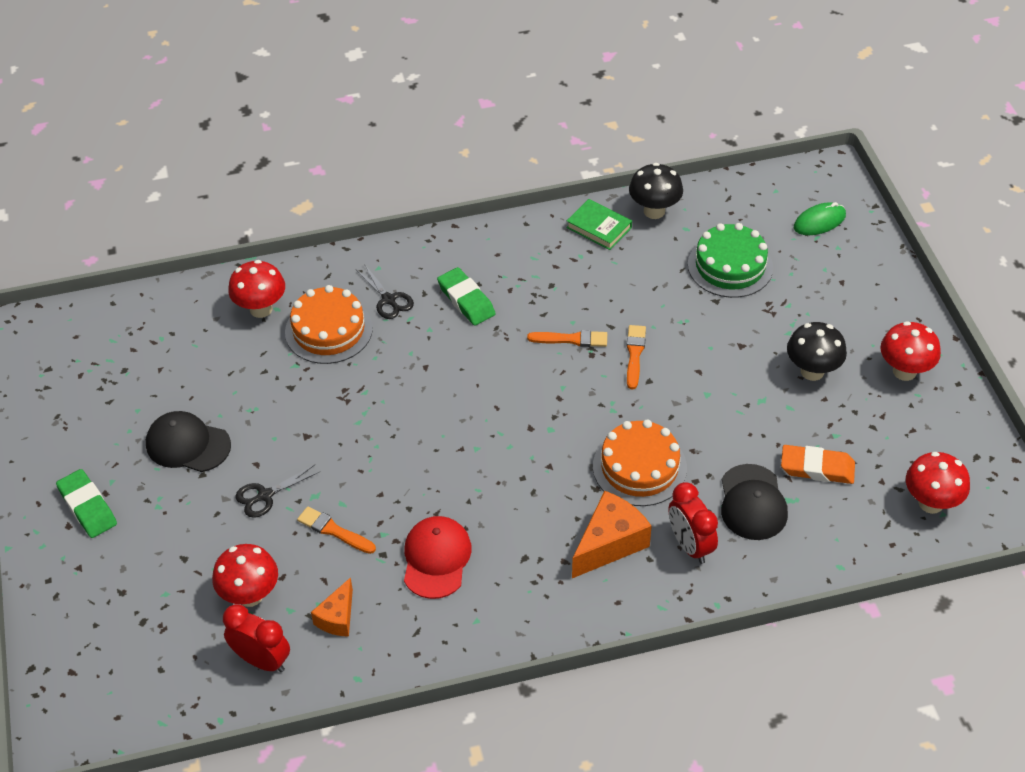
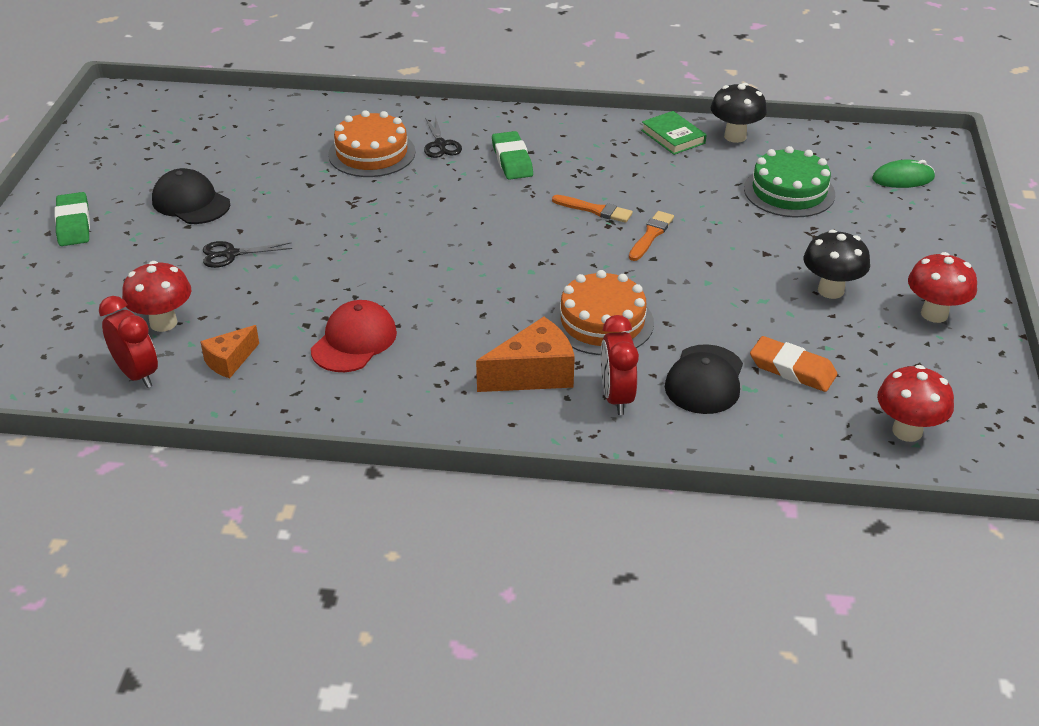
camera: 20 degrees right, 10 degrees down
red mushroom [228,260,285,318] -> none
orange brush [297,506,376,554] -> none

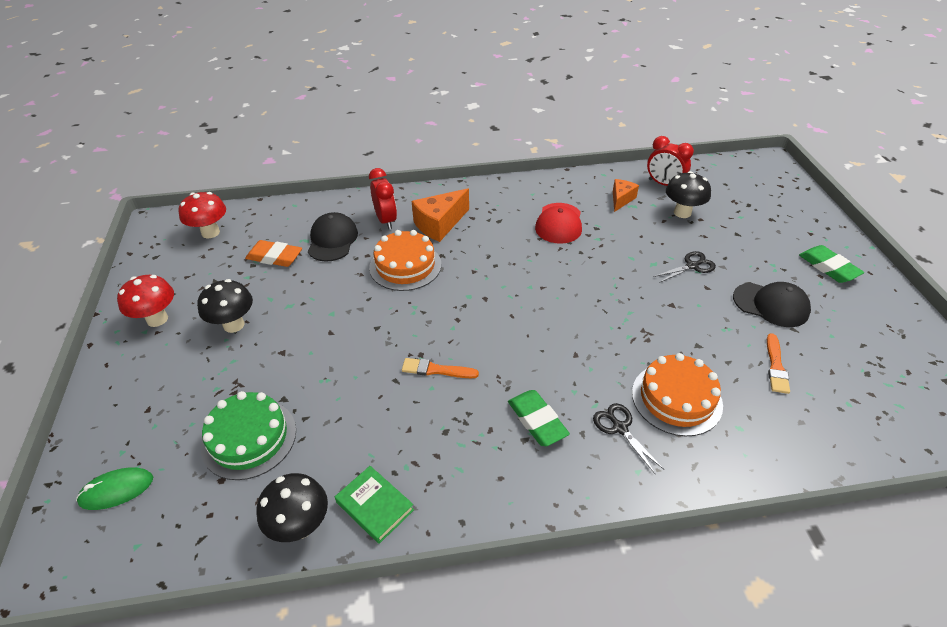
camera: 165 degrees right, 5 degrees up
red mushroom [122,261,191,332] -> black mushroom [666,171,711,218]
orange brush [629,211,674,261] -> orange brush moved to [767,333,790,394]

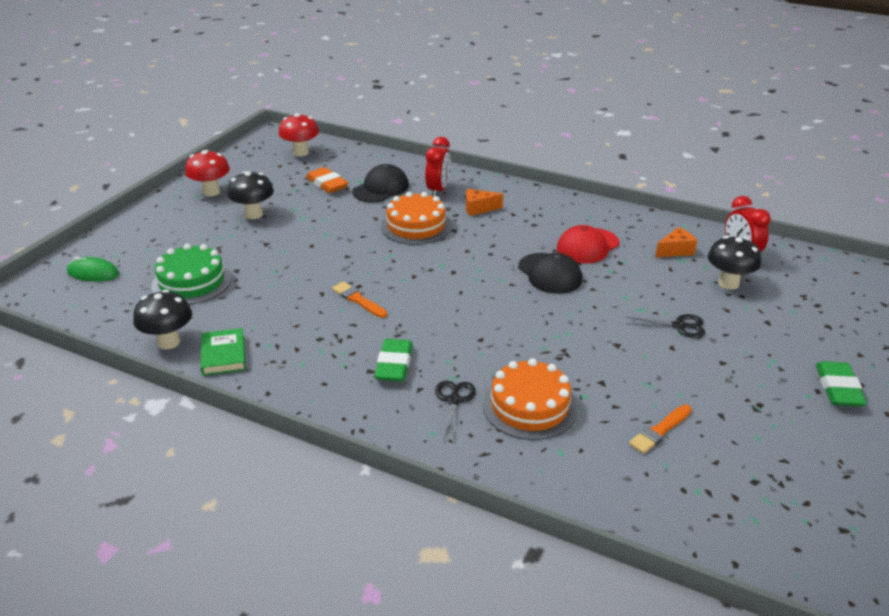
camera: 35 degrees right, 10 degrees down
orange cheese [412,188,469,242] -> orange cheese [466,189,503,216], size x0.61
black cap [733,282,811,327] -> black cap moved to [518,253,582,294]

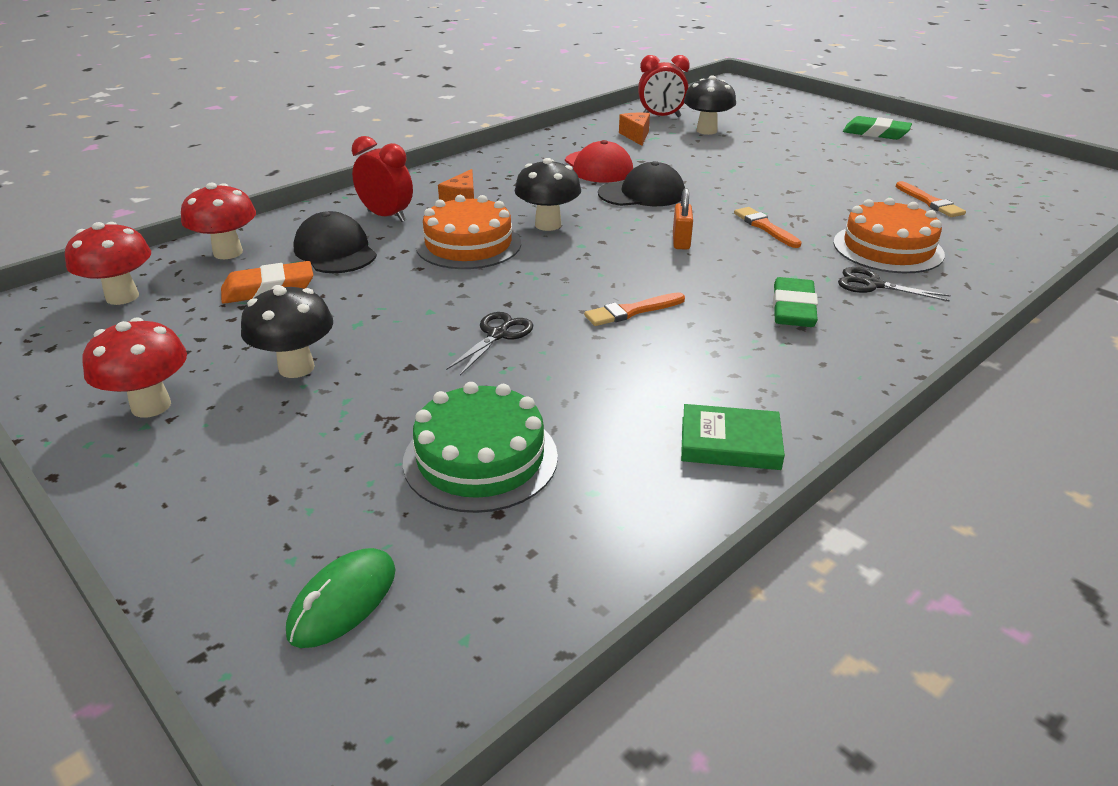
camera: 70 degrees left, 0 degrees up
black mushroom [133,290,192,350] -> black mushroom moved to [515,158,581,231]
green eraser [374,339,413,382] -> green eraser turned 75 degrees clockwise [773,277,818,327]
black scissors [626,314,705,338] -> black scissors moved to [446,312,533,375]
none -> red mushroom [181,183,256,259]
none -> orange padlock [673,188,693,250]
none -> orange brush [734,207,802,248]

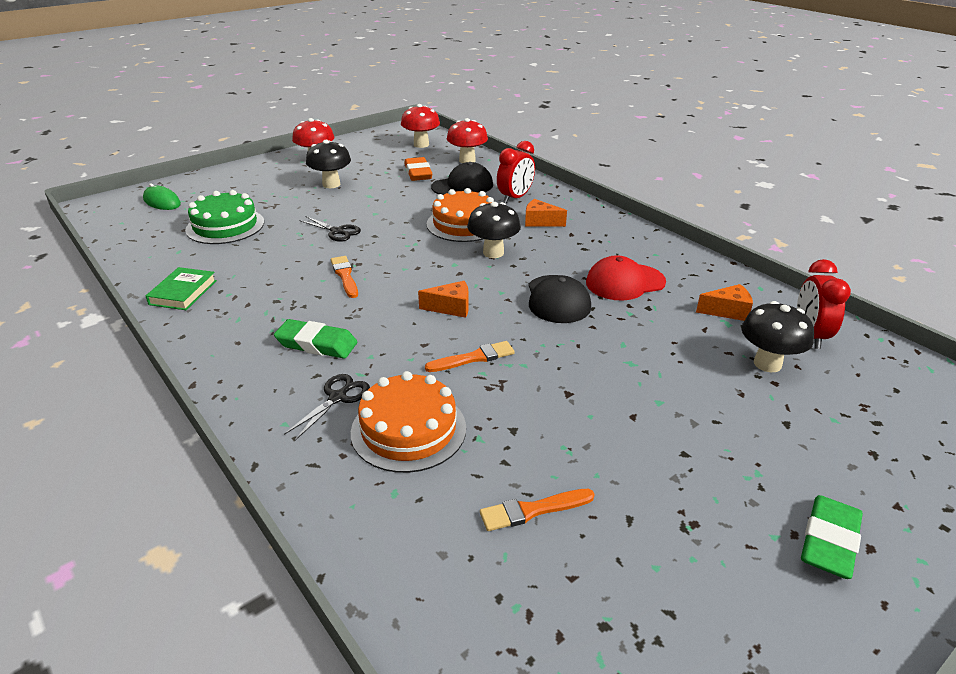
camera: 95 degrees right, 0 degrees up
orange padlock [673,188,693,250] -> orange cheese [418,281,469,318]

